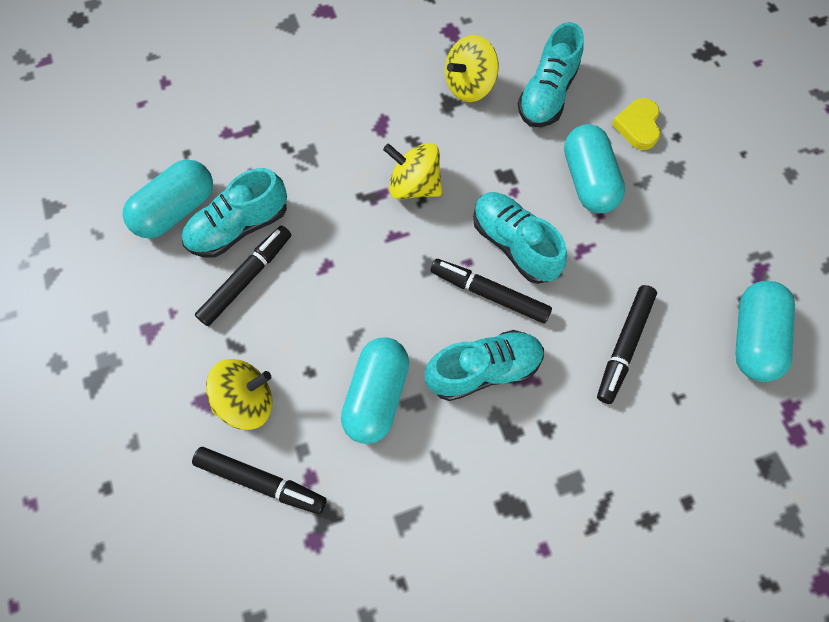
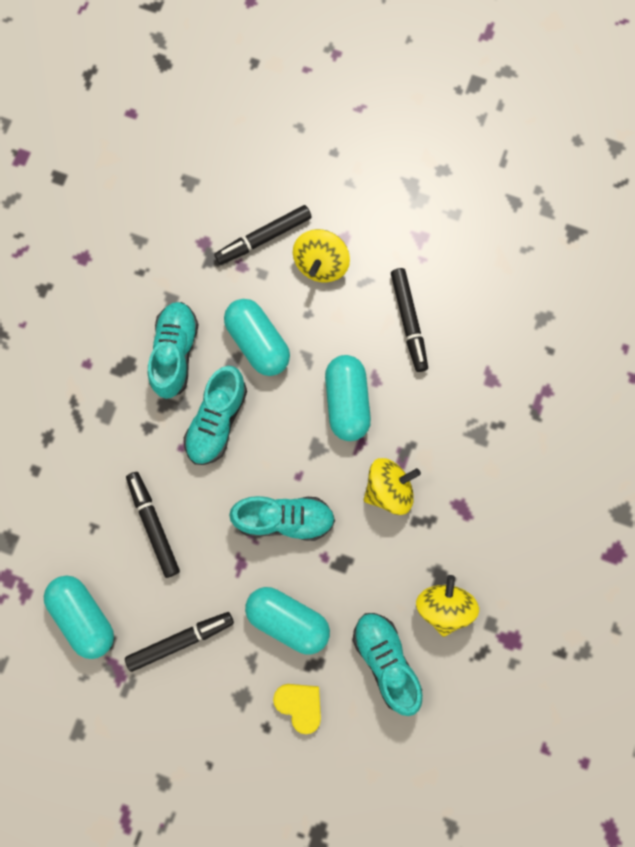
camera: 130 degrees right, 10 degrees up
turquoise capsule [123,160,213,238] -> turquoise capsule moved to [325,355,371,441]
turquoise shoe [182,168,287,258] -> turquoise shoe moved to [148,302,199,399]
black marker [431,259,552,323] -> black marker moved to [125,612,234,672]

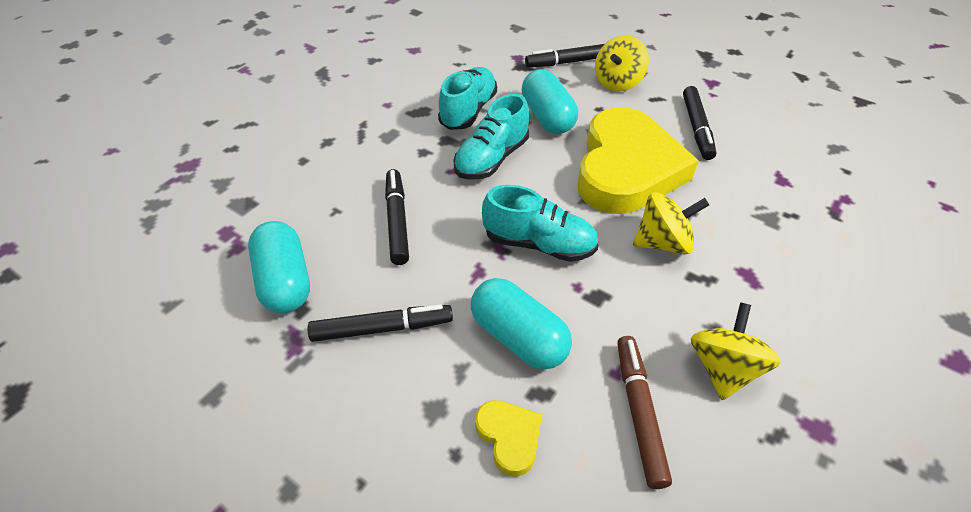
camera: 15 degrees right, 30 degrees down
turquoise capsule [325,355,371,441] -> yellow heart [577,107,699,214]
turquoise shoe [352,613,423,716] -> brown marker [617,336,672,489]

